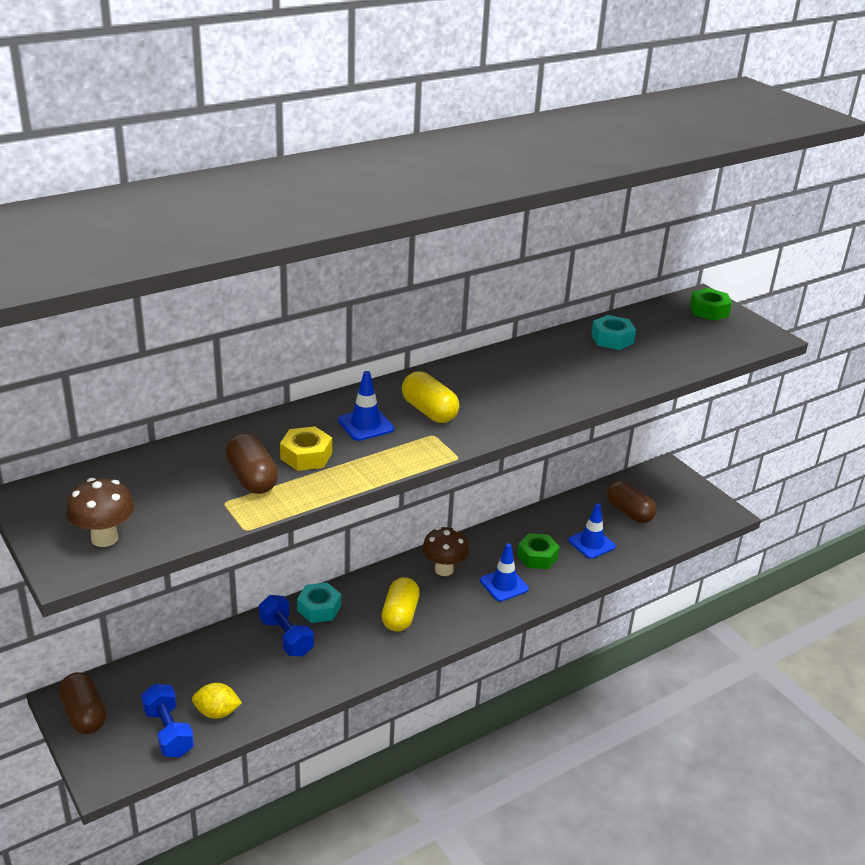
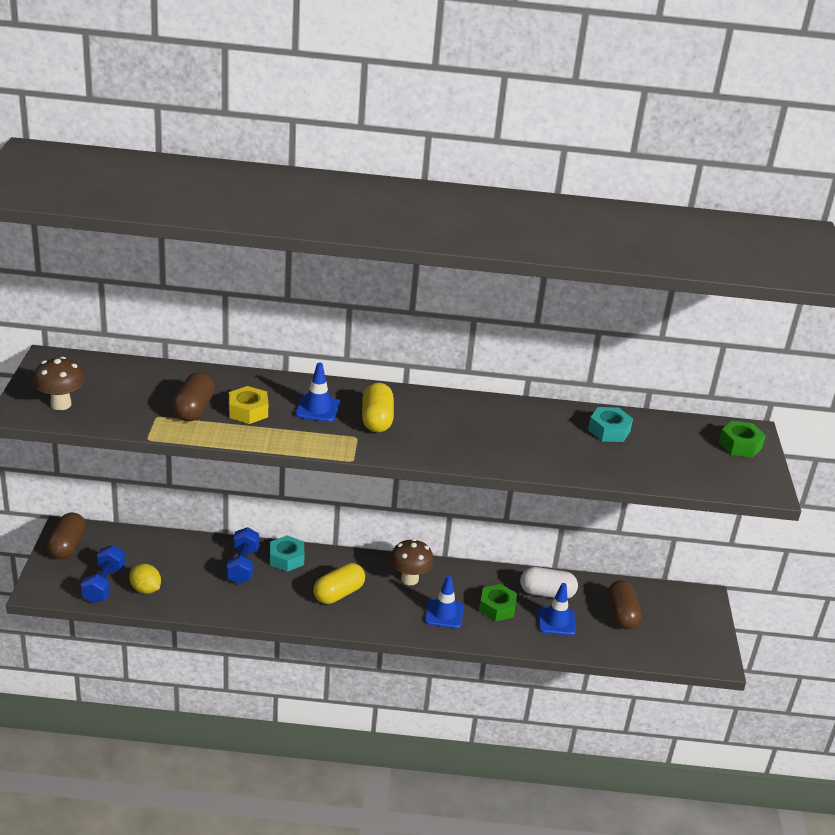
camera: 35 degrees right, 0 degrees up
none -> white capsule [520,567,578,598]

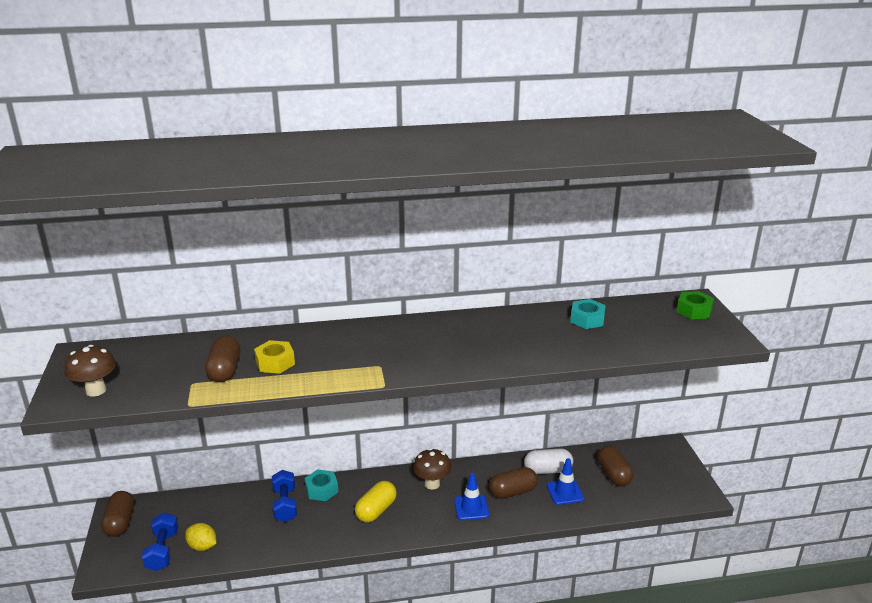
camera: 10 degrees left, 5 degrees down
blue traffic cone [295,362,340,422] -> none
yellow capsule [362,383,394,432] -> none
green nut [479,584,517,622] -> brown capsule [489,467,538,499]

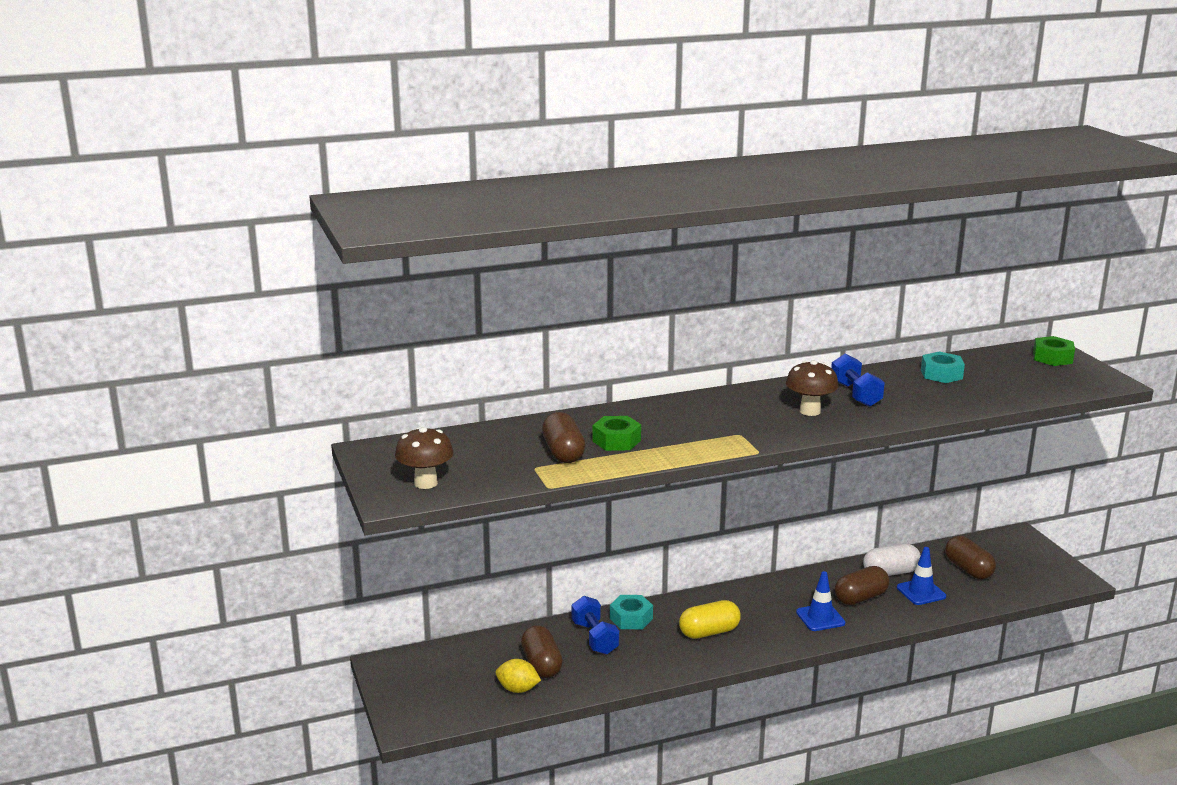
camera: 10 degrees left, 5 degrees down
brown capsule [101,491,134,537] -> brown capsule moved to [521,625,563,678]
blue dumbbell [141,512,178,571] -> blue dumbbell moved to [831,353,885,407]
yellow nut [254,340,295,374] -> green nut [592,416,641,451]
yellow capsule [355,481,397,523] -> yellow capsule turned 45 degrees clockwise [679,600,741,639]
brown mushroom [413,448,452,490] -> brown mushroom moved to [786,360,838,416]

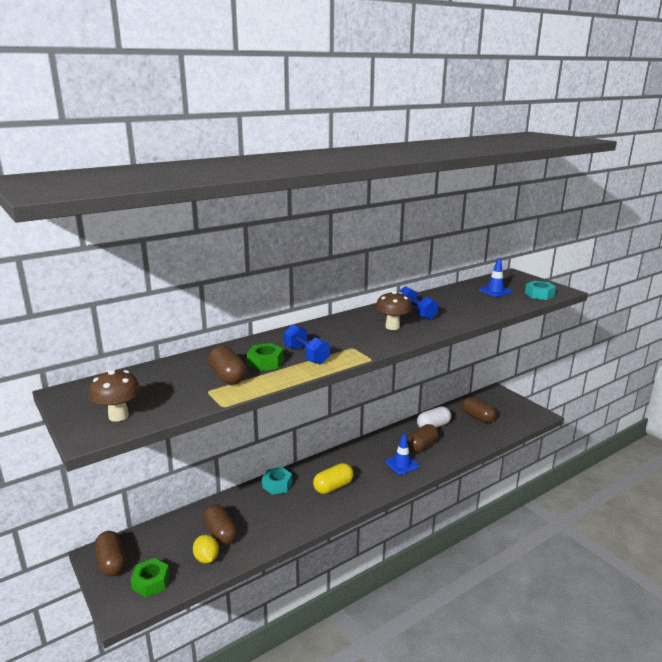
camera: 15 degrees left, 0 degrees up
yellow lemon [496,659,541,693] -> yellow lemon turned 60 degrees clockwise [193,535,219,563]
blue dumbbell [572,596,619,654] -> blue dumbbell moved to [284,324,330,364]
blue traffic cone [897,547,946,605] -> blue traffic cone moved to [479,258,512,297]
turquoise nut [921,351,965,383] -> turquoise nut moved to [525,281,556,300]
green nut [1033,336,1075,366] -> green nut moved to [130,558,170,597]
none -> brown capsule [95,531,126,576]

